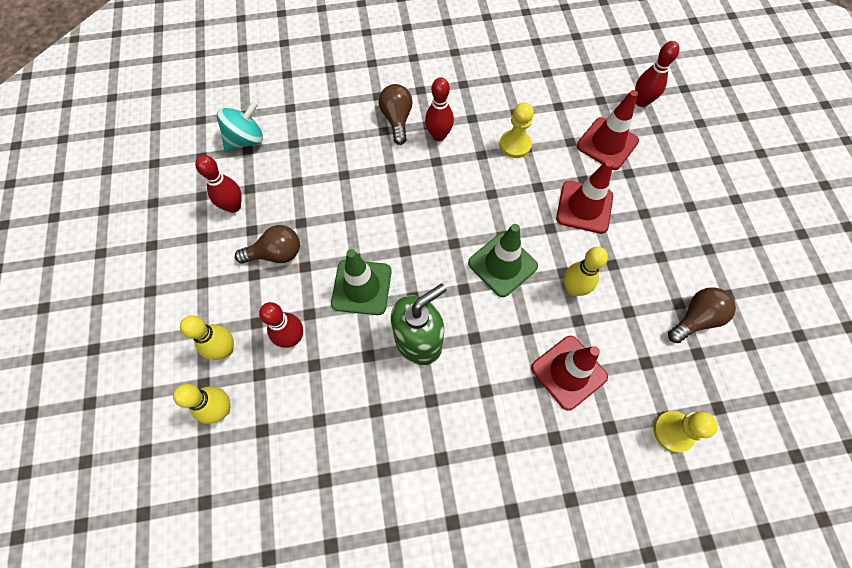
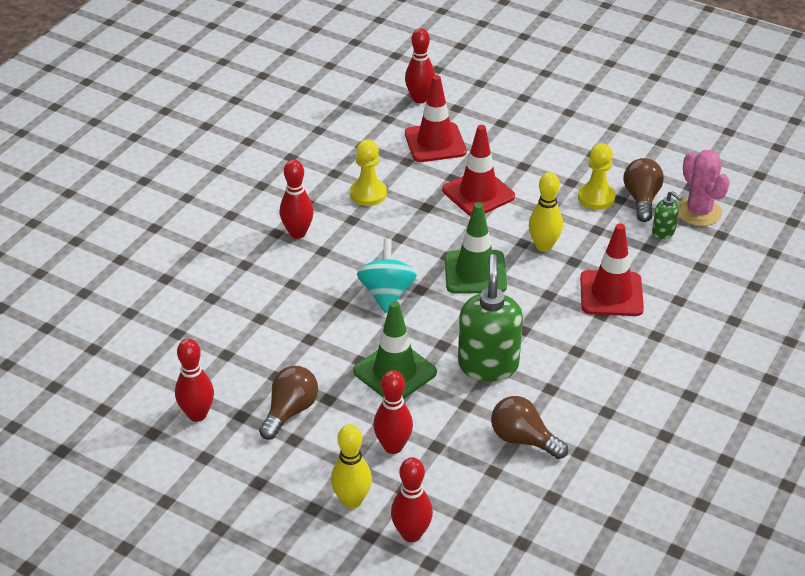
camera: 50 degrees left, 25 degrees down
yellow bowling pin [173,383,231,424] -> red bowling pin [391,457,433,542]
turquoise spinning top [217,100,263,151] -> turquoise spinning top moved to [357,239,417,313]
brown light bulb [379,84,413,145] -> brown light bulb moved to [491,396,568,459]
yellow pawn [653,411,718,453] -> yellow pawn moved to [578,143,615,210]
none -> green soap dispenser [652,191,682,239]
none -> pink cactus [678,150,730,226]

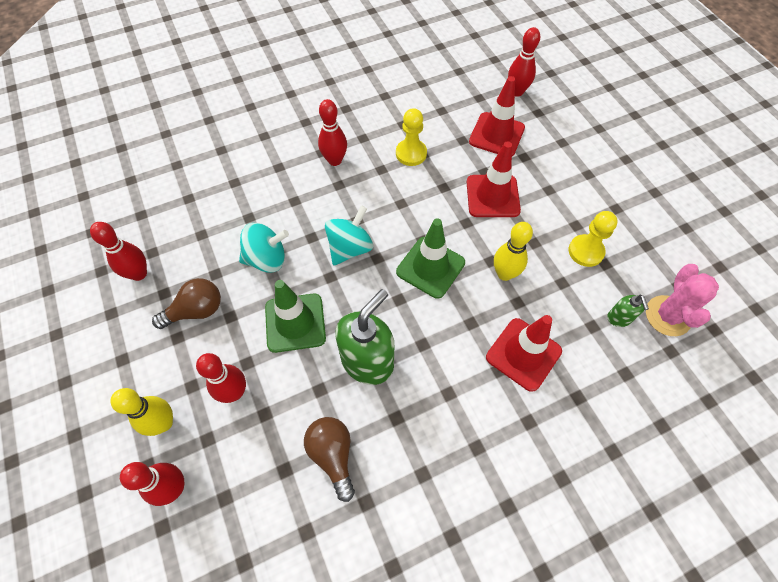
camera: 35 degrees right, 20 degrees up
brown light bulb [624,158,664,222] -> none
none -> turquoise spinning top [239,223,289,273]

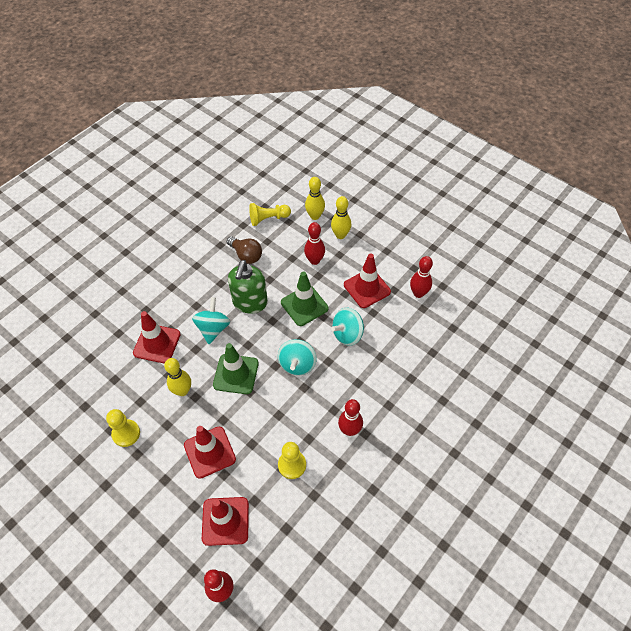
camera: 155 degrees right, 5 degrees down
red bowling pin [120,462,184,506] -> yellow bowling pin [305,177,325,220]
brown light bulb [152,278,221,329] -> red traffic cone [344,254,391,308]
green soap dispenser [607,295,649,327] -> none
pink cactus [646,264,719,336] -> none
none -> turquoise spinning top [192,297,230,344]
none -> yellow pawn [249,203,291,226]

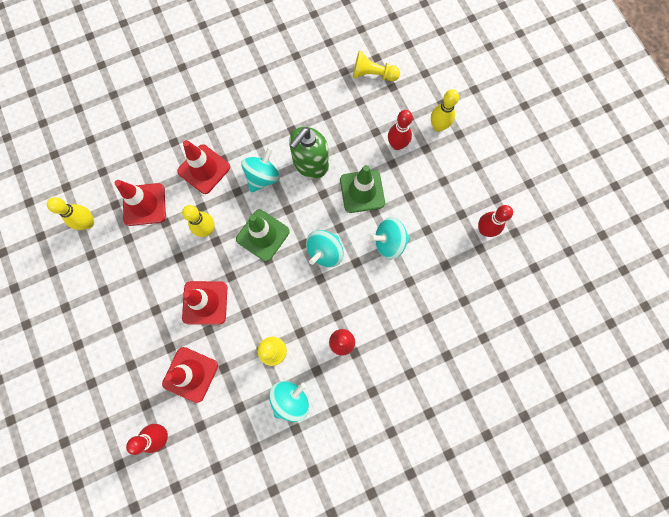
camera: 25 degrees right, 20 degrees up
yellow pawn [106,409,140,447] -> none
brown light bulb [227,237,262,264] -> none
yellow bowling pin [305,177,325,220] -> yellow bowling pin moved to [47,197,94,230]
red traffic cone [344,254,391,308] -> red traffic cone moved to [115,180,166,226]
none -> turquoise spinning top [269,381,309,422]

